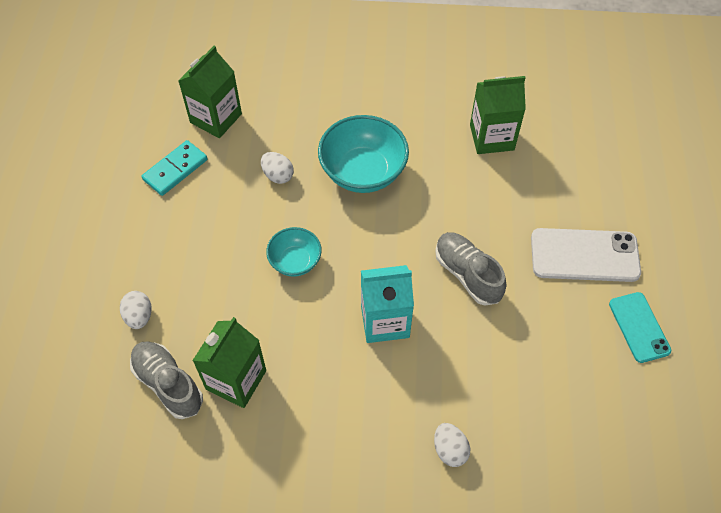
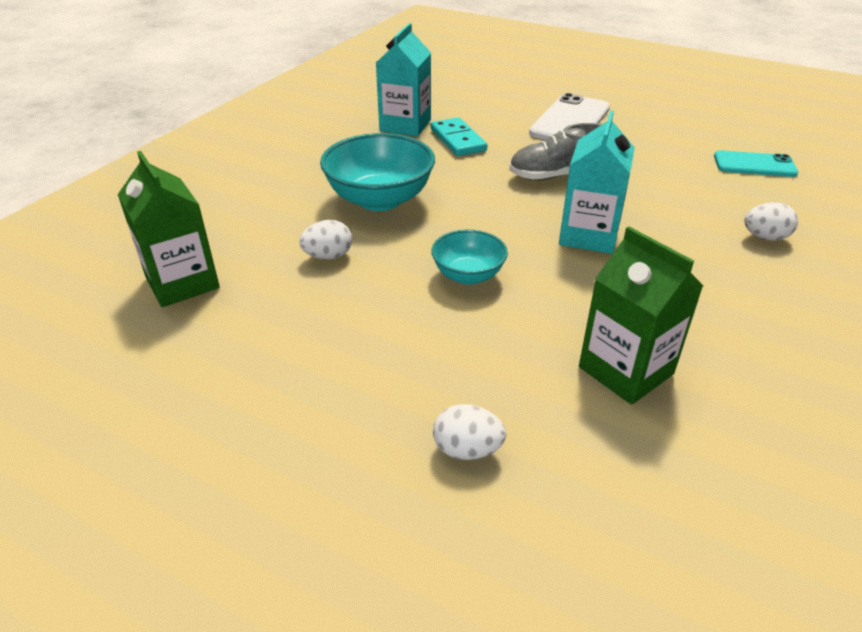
camera: 65 degrees left, 20 degrees down
grey shoe [130,341,203,419] -> none
turquoise domino [142,140,208,196] -> turquoise domino moved to [431,117,487,156]
green carton [470,76,526,154] -> turquoise carton [376,23,431,136]
turquoise phone [609,292,671,363] -> turquoise phone moved to [714,150,798,177]

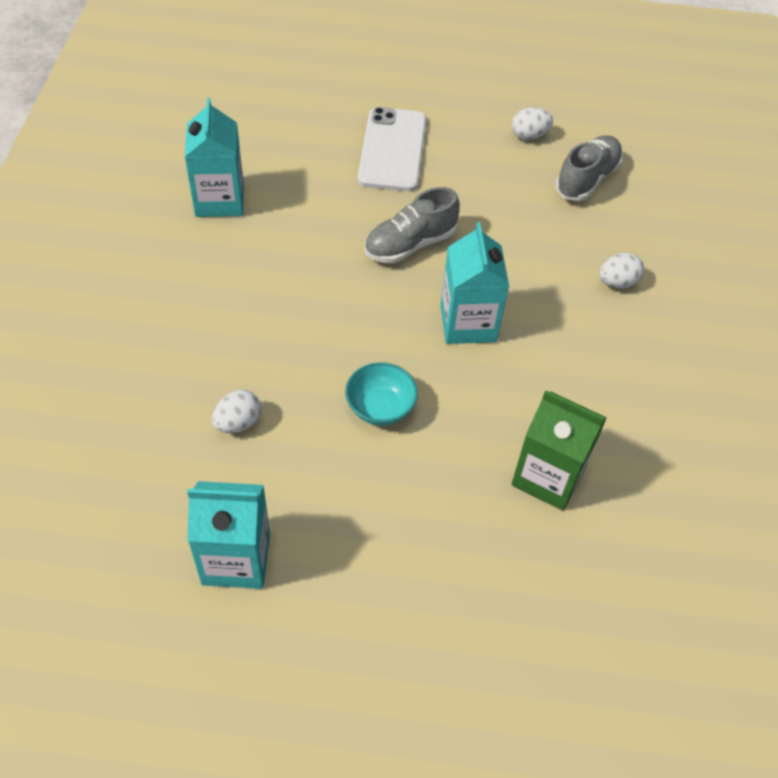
camera: 25 degrees left, 15 degrees up
green carton [118,151,220,307] -> none
turquoise bowl [320,133,435,211] -> none
turquoise domino [431,117,487,156] -> none
white egg [433,404,506,460] -> white egg moved to [512,108,553,140]
turquoise phone [714,150,798,177] -> grey shoe [555,135,623,201]
none -> turquoise carton [187,481,270,589]

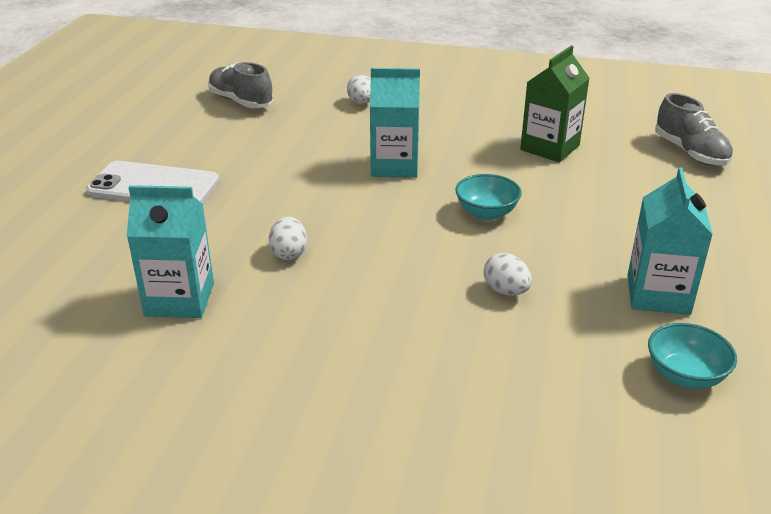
camera: 80 degrees left, 20 degrees down
grey shoe [364,187,460,263] -> grey shoe moved to [655,93,733,166]
white egg [512,108,553,140] -> white egg moved to [269,216,307,260]
none -> turquoise bowl [648,323,737,389]

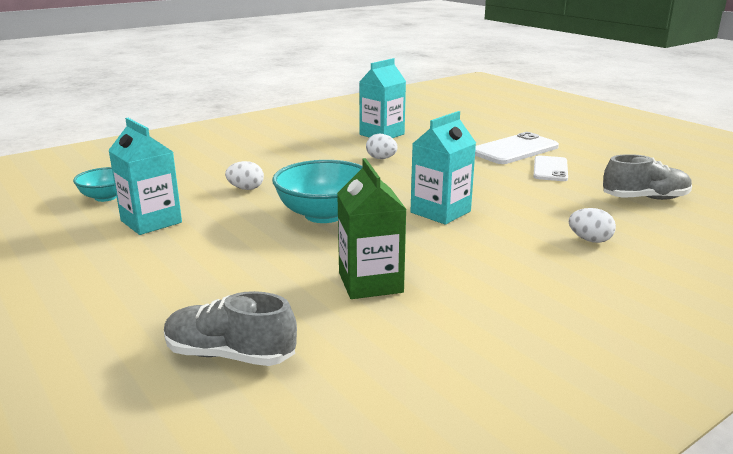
camera: 130 degrees right, 10 degrees down
turquoise bowl [455,174,522,220] -> turquoise bowl [272,160,363,223], size x1.73
none -> white phone [533,155,568,181]

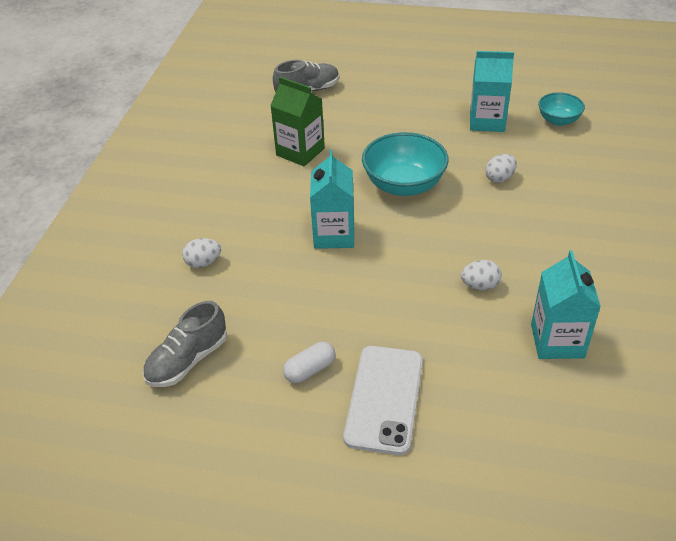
camera: 140 degrees right, 20 degrees up
white phone [533,155,568,181] -> white capsule [283,342,336,383]

